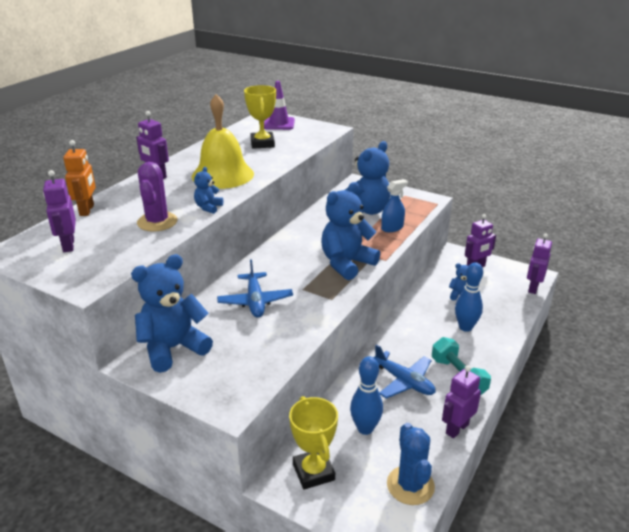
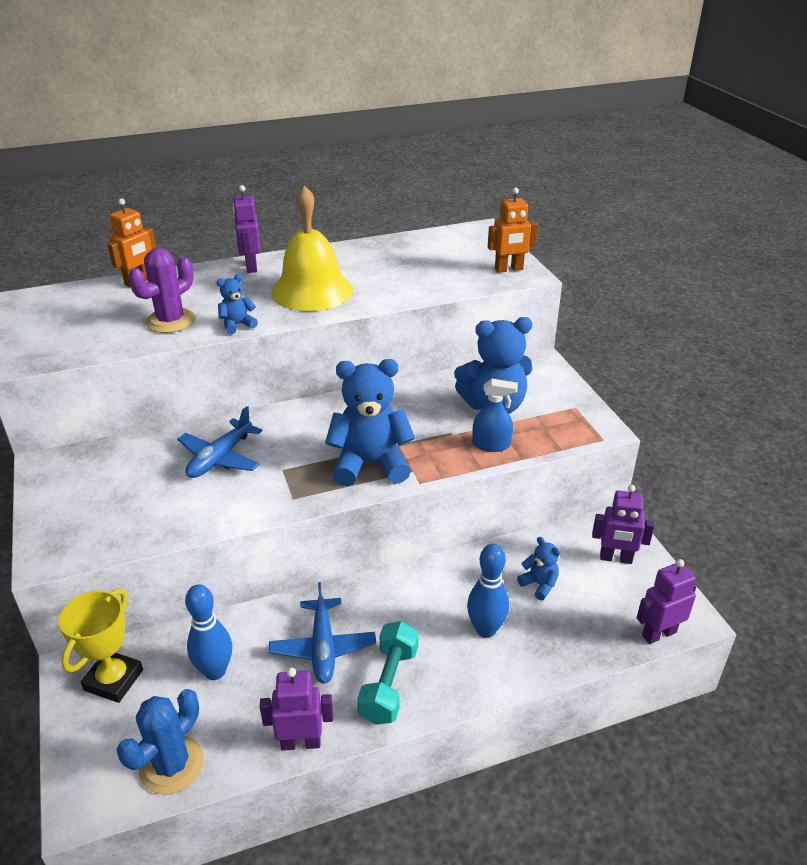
camera: 40 degrees right, 5 degrees up
purple robot [43,170,76,252] -> none
blue teddy bear [131,254,213,373] -> none
yellow trophy [244,85,276,149] -> none
purple traffic cone [264,81,295,130] -> none
none -> orange robot [488,188,538,273]

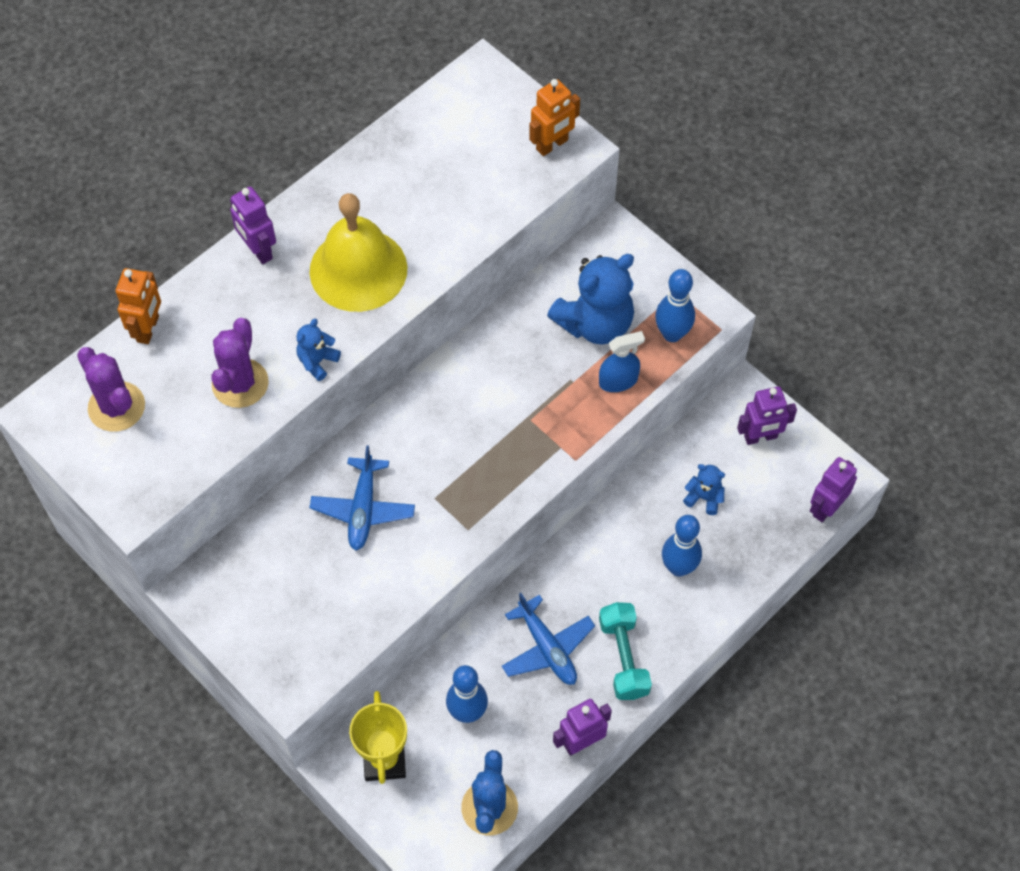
camera: 25 degrees left, 25 degrees up
blue teddy bear [325,359,415,486] -> none
none -> purple cactus [77,347,145,432]
none -> blue bowling pin [655,269,695,342]

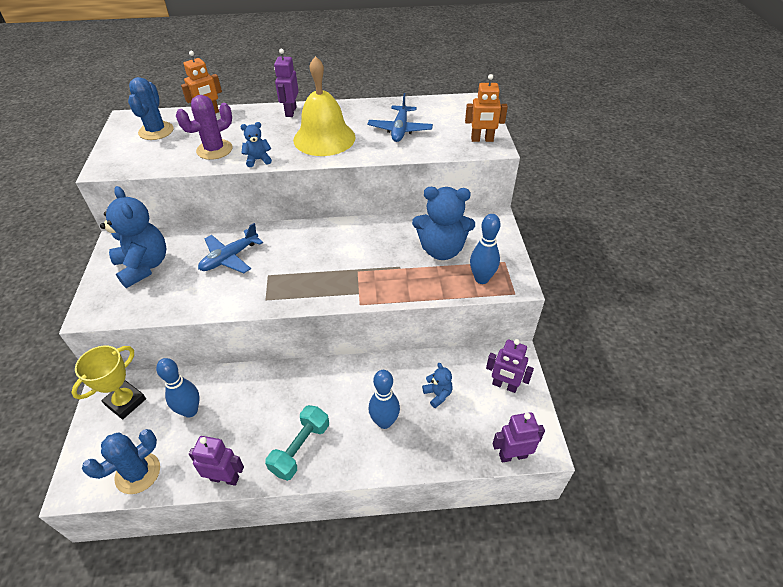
camera: 40 degrees right, 15 degrees down
purple cactus [77,347,145,432] -> blue cactus [128,77,174,140]
blue plane [501,593,595,685] -> blue plane moved to [368,93,433,142]
blue spray bottle [599,331,645,392] -> none
none -> blue teddy bear [100,186,166,288]

